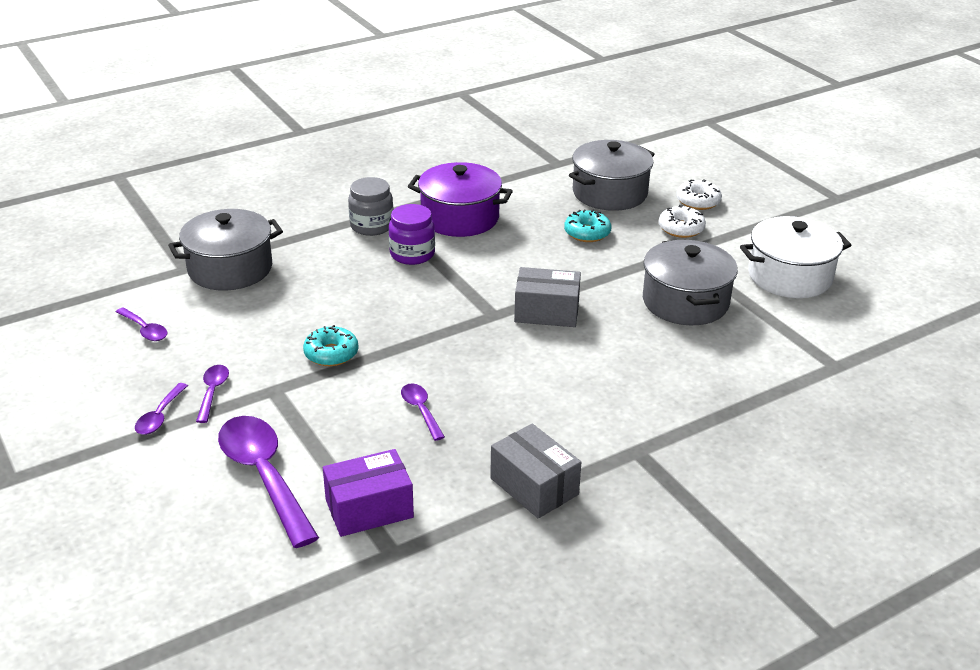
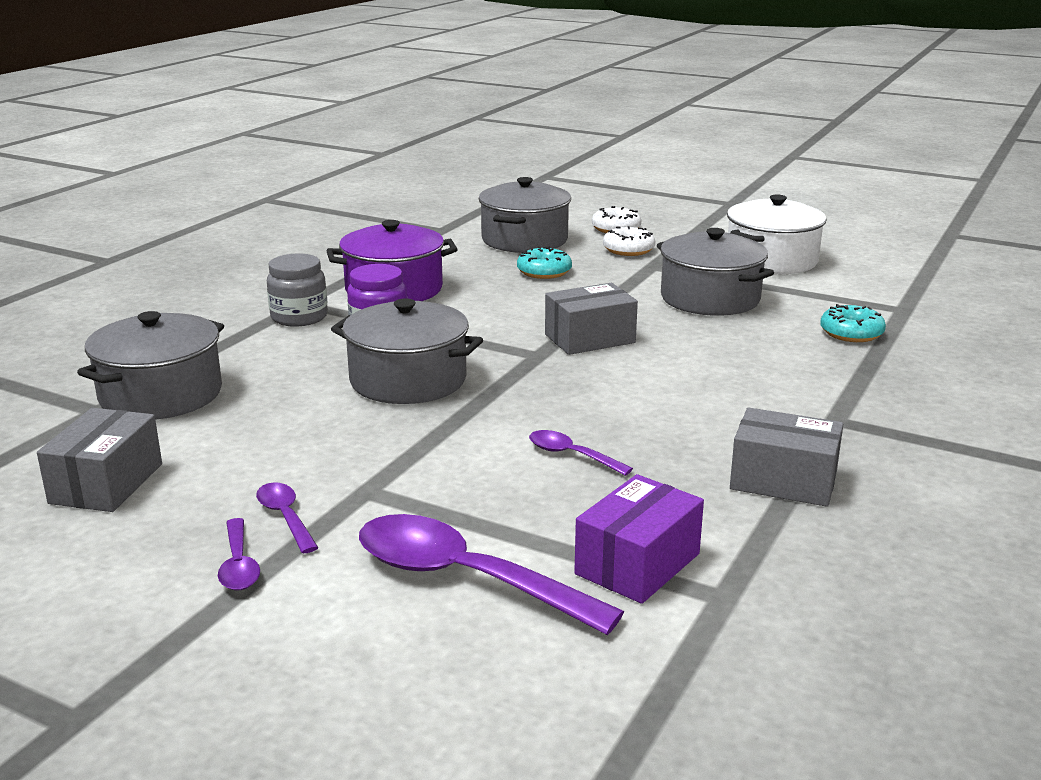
camera: 30 degrees left, 10 degrees down
purple spoon [116,307,167,341] -> grey box [37,408,162,512]
turquoise donut [303,325,359,366] -> turquoise donut moved to [820,304,886,342]
none -> grey pot [331,298,483,404]

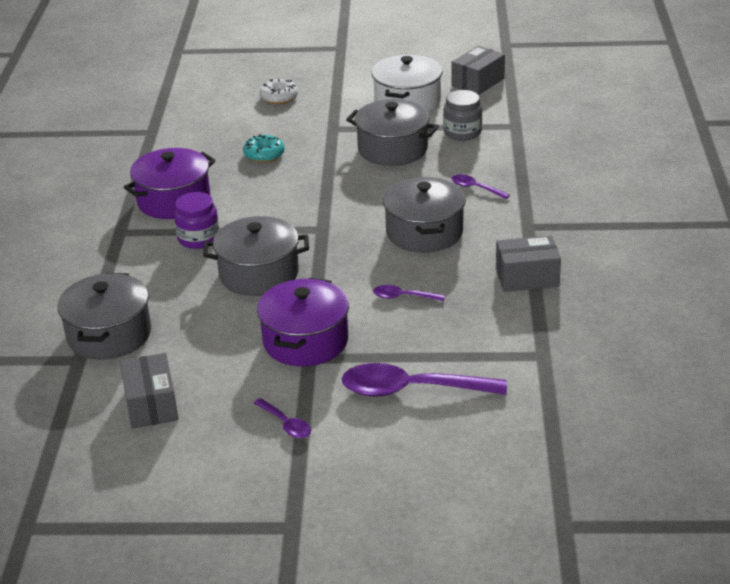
camera: 25 degrees left, 10 degrees up
purple spoon [256,482,319,553] -> purple spoon moved to [451,174,510,199]
grey jar [267,254,328,327] -> grey jar moved to [443,90,482,141]
grey pot [479,177,571,253] -> grey pot moved to [383,177,466,253]
grey box [545,283,638,355] -> grey box moved to [451,46,505,95]
purple box [574,474,704,604] -> none
white donut [603,226,655,256] -> none
turquoise donut [820,304,886,342] -> none
none -> purple pot [257,278,349,367]

